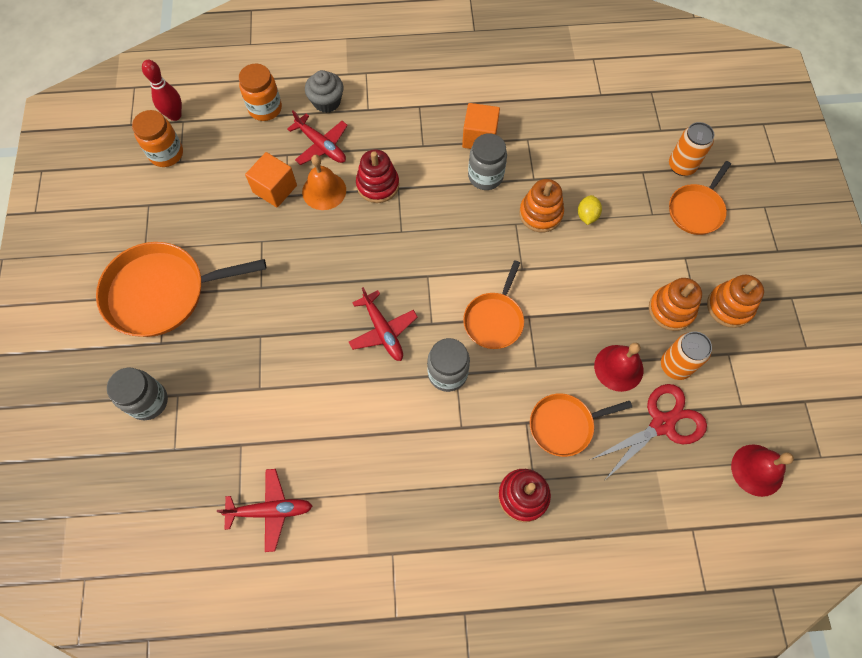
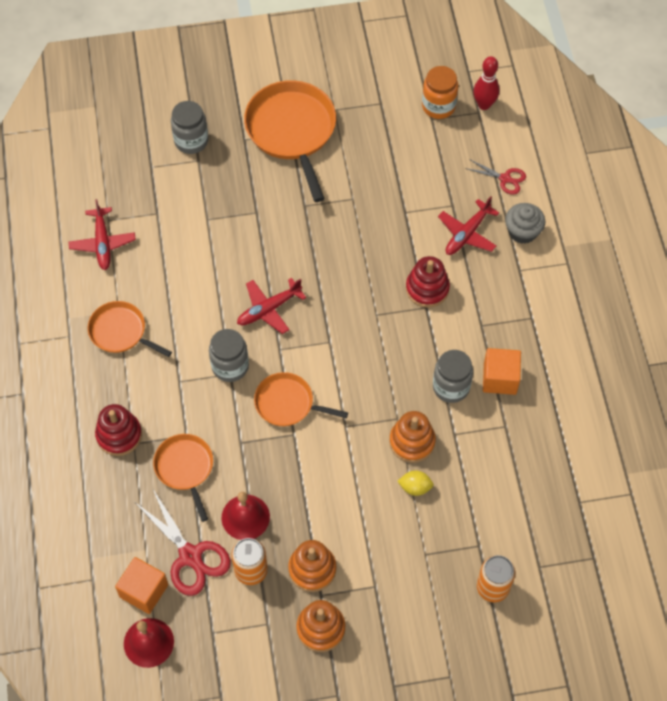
camera: 85 degrees right, 5 degrees down
orange jar [239,64,282,121] -> red scissors [465,159,526,195]
orange cube [245,152,297,207] -> orange cube moved to [115,557,168,614]
orange bell [302,155,346,210] -> none
orange pan [669,161,731,235] -> orange pan moved to [88,301,172,357]

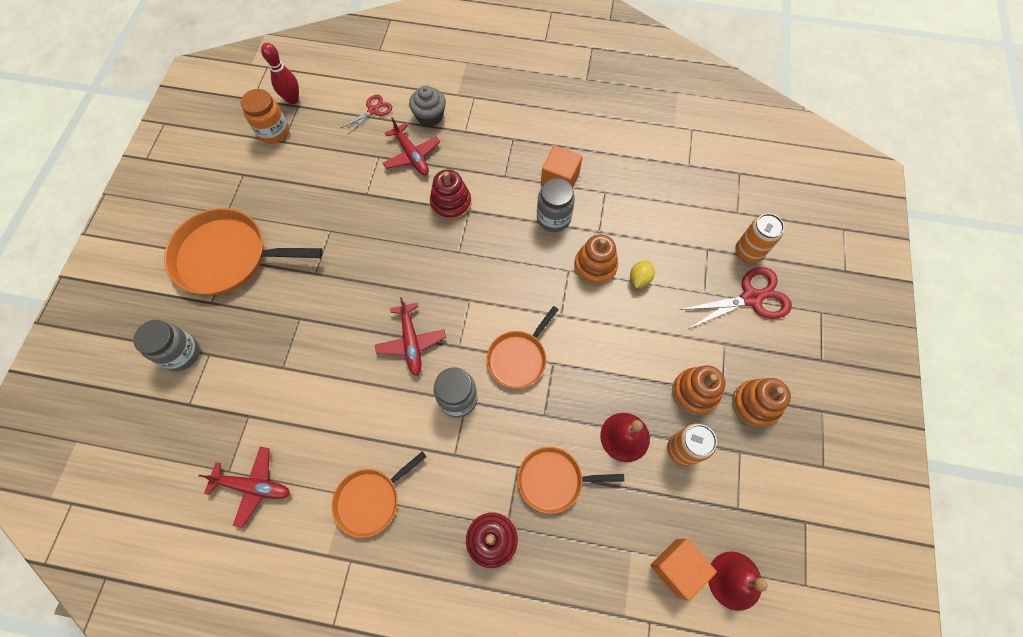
camera: 70 degrees left, 5 degrees up
red scissors [135,490,231,596] -> red scissors moved to [679,267,792,329]

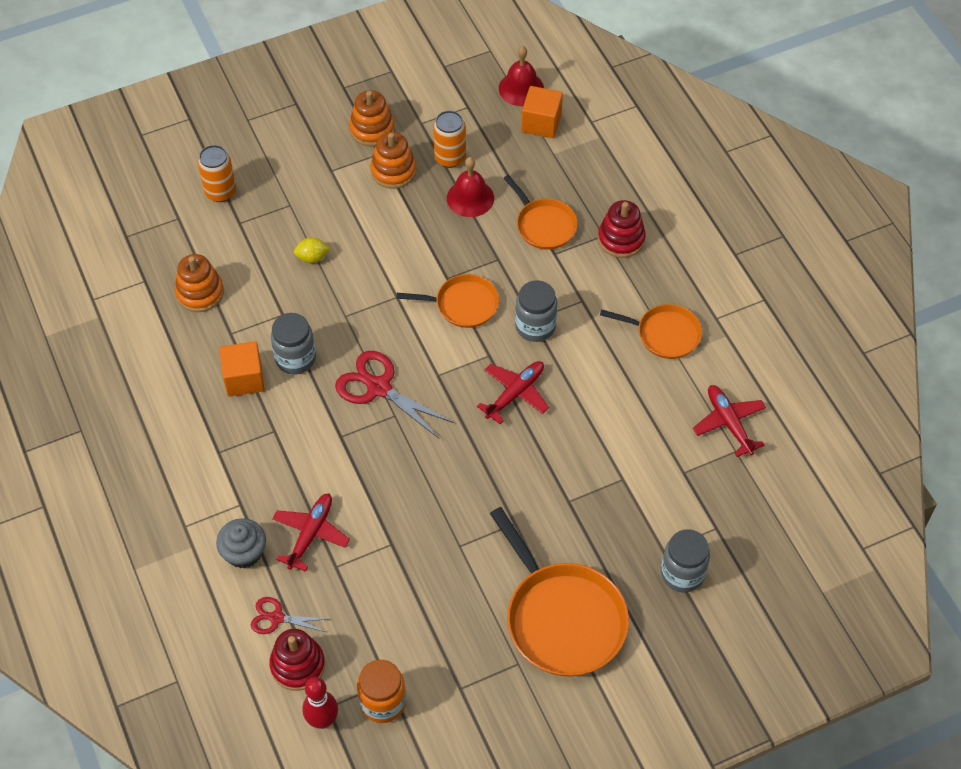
camera: 125 degrees left, 10 degrees down
red stacking toy [430,169,472,221] -> red stacking toy moved to [269,629,325,691]
orange stacking toy [574,234,618,285] -> orange stacking toy moved to [175,254,224,312]
red scissors [679,267,792,329] -> red scissors moved to [335,351,454,439]

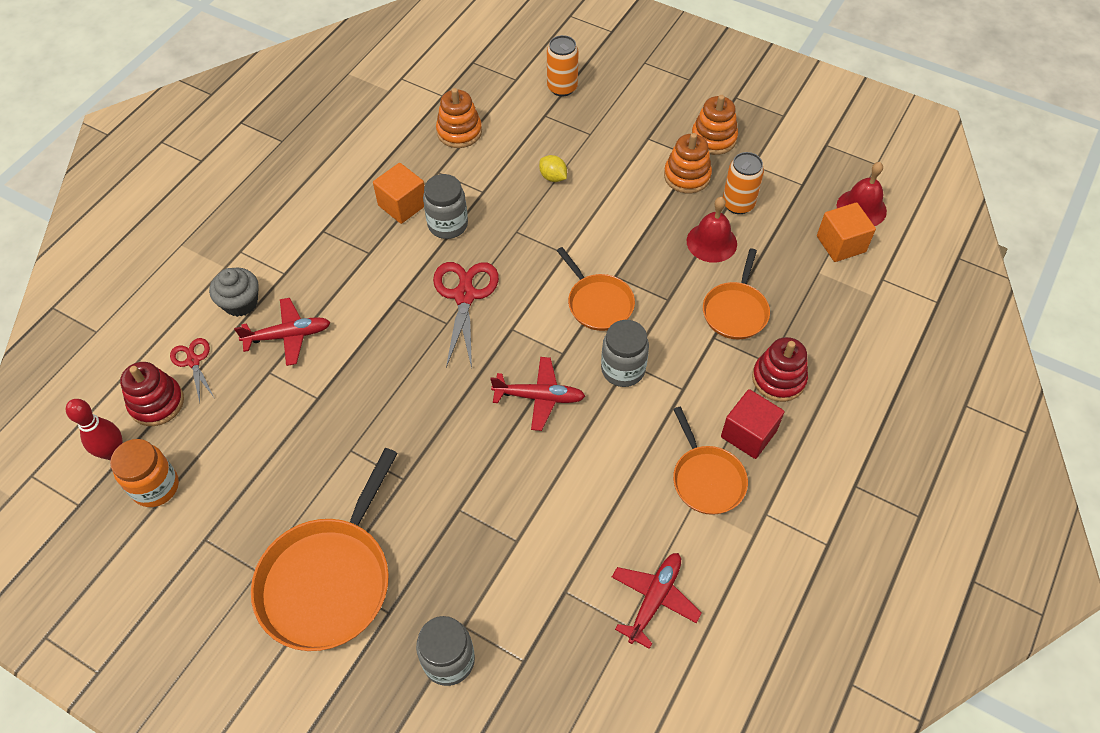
camera: 55 degrees right, 0 degrees up
none -> red cube [721,389,785,459]

